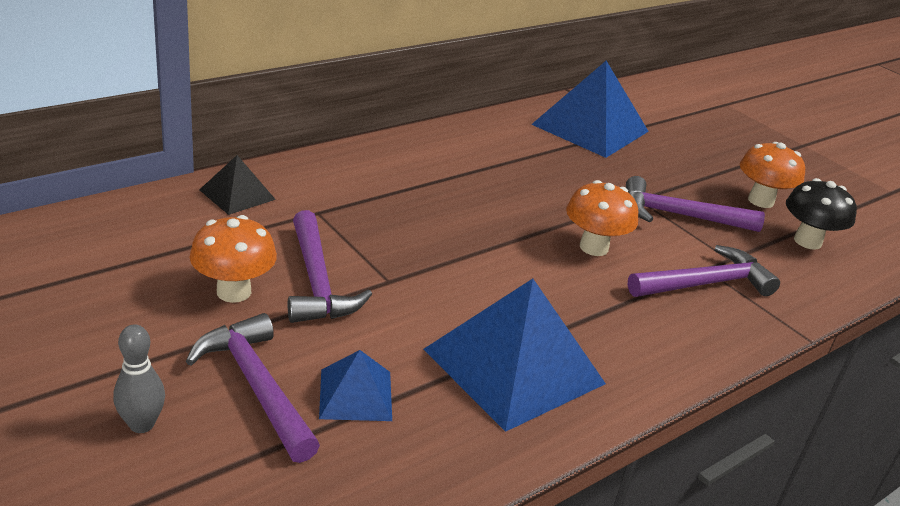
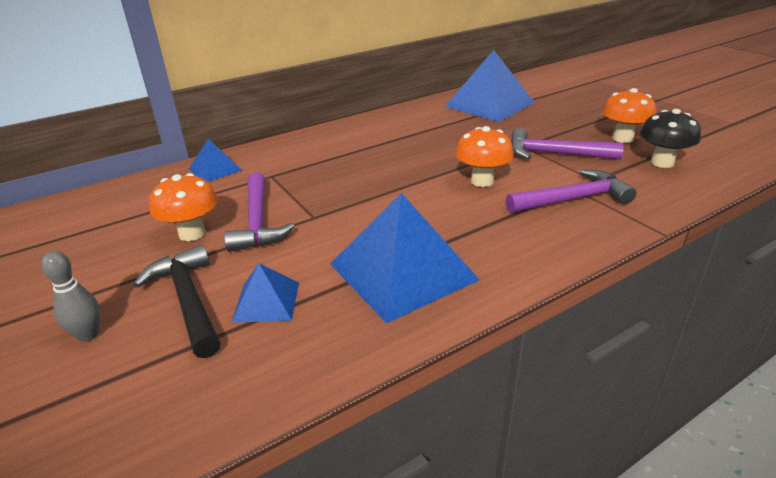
camera: 10 degrees right, 0 degrees up
purple hammer [186,313,320,463] -> black hammer [133,245,220,358]
black pyramid [199,155,276,215] -> blue pyramid [189,139,242,182]

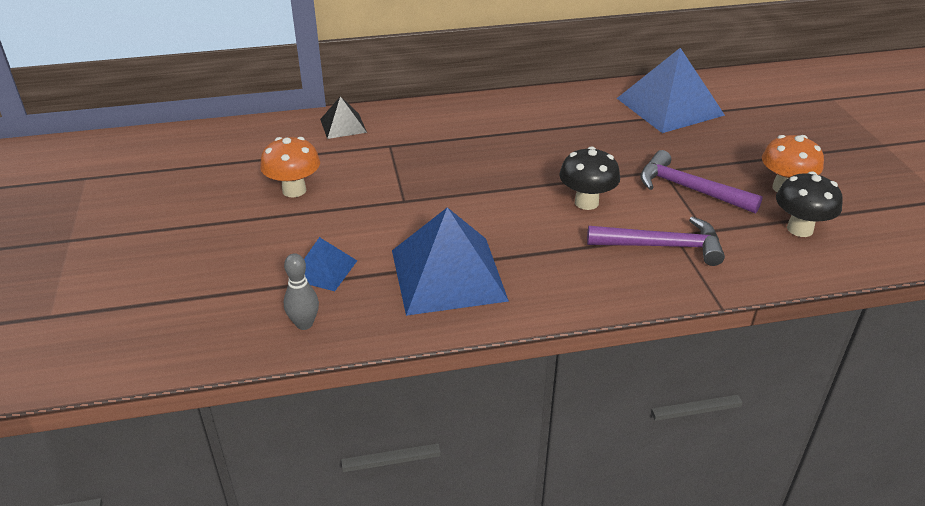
camera: 20 degrees right, 5 degrees up
grey bowling pin [41,251,101,342] -> grey bowling pin moved to [284,253,319,330]
black hammer [133,245,220,358] -> none
blue pyramid [189,139,242,182] -> black pyramid [320,96,367,139]
purple hammer [224,172,295,252] -> none
orange mushroom [455,126,514,187] -> black mushroom [559,146,620,210]

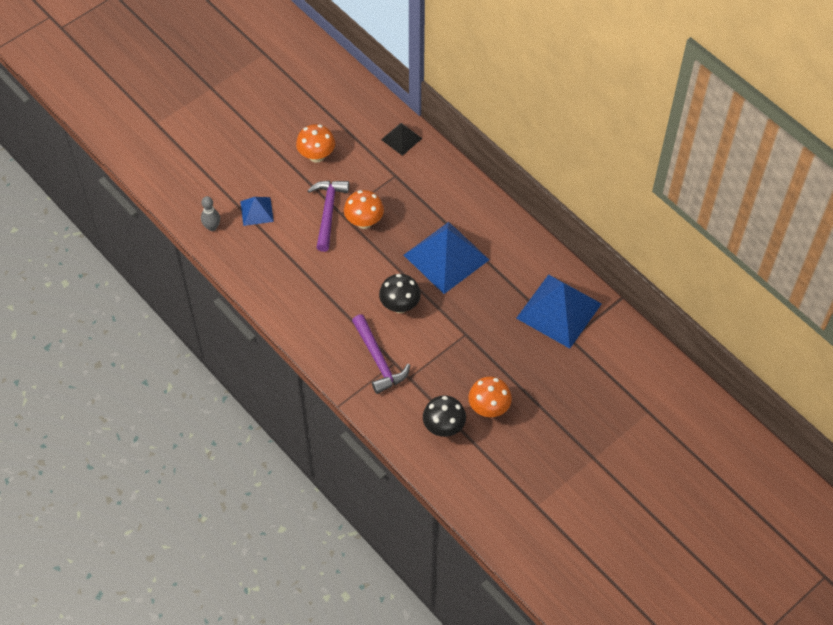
camera: 60 degrees right, 20 degrees up
blue pyramid [392,207,509,316] -> blue pyramid moved to [404,222,489,294]
purple hammer [640,150,763,214] -> purple hammer moved to [307,181,349,252]
none -> orange mushroom [344,190,384,229]

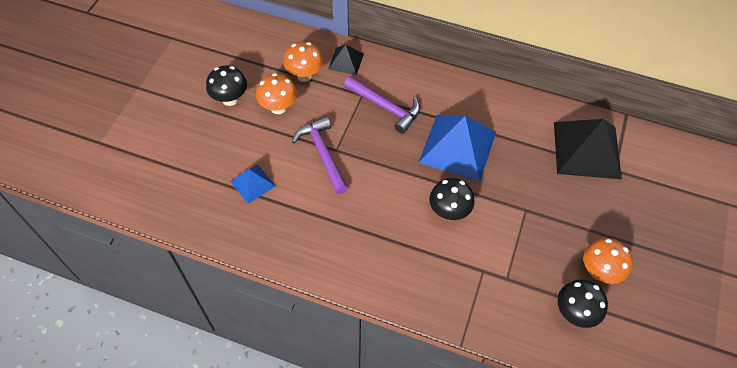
camera: 30 degrees left, 0 degrees up
grey bowling pin [201,196,220,231] -> none
orange mushroom [344,190,384,229] -> orange mushroom moved to [283,42,323,82]
purple hammer [352,314,410,394] -> purple hammer moved to [344,76,420,134]
blue pyramid [516,274,602,349] -> black pyramid [554,119,622,179]
none -> black mushroom [206,65,247,106]

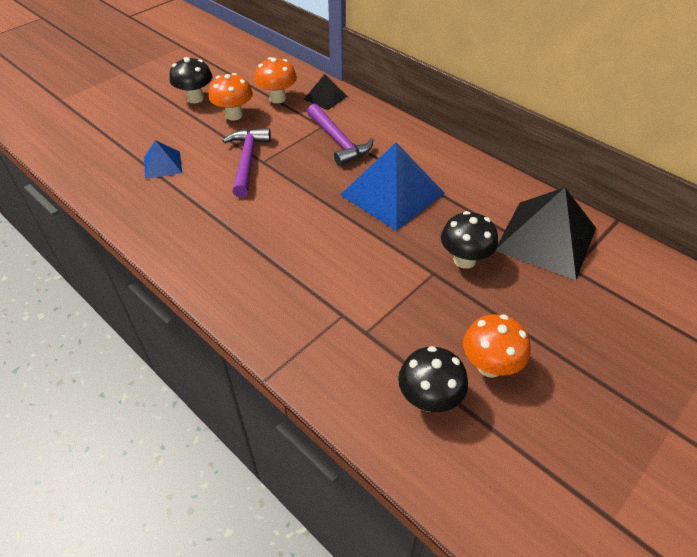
camera: 25 degrees right, 10 degrees down
black mushroom [429,178,475,220] -> black mushroom moved to [441,211,498,269]

